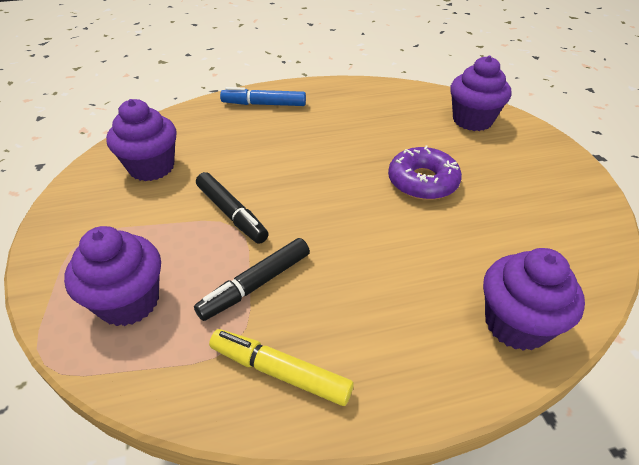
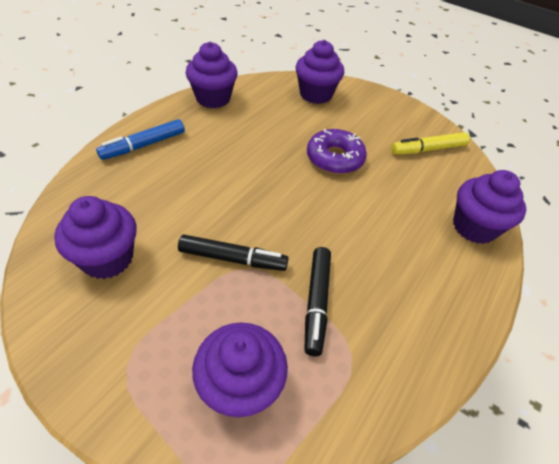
camera: 45 degrees left, 5 degrees up
yellow marker [209,329,354,406] -> yellow marker moved to [391,132,470,155]
none -> purple cupcake [186,42,238,108]

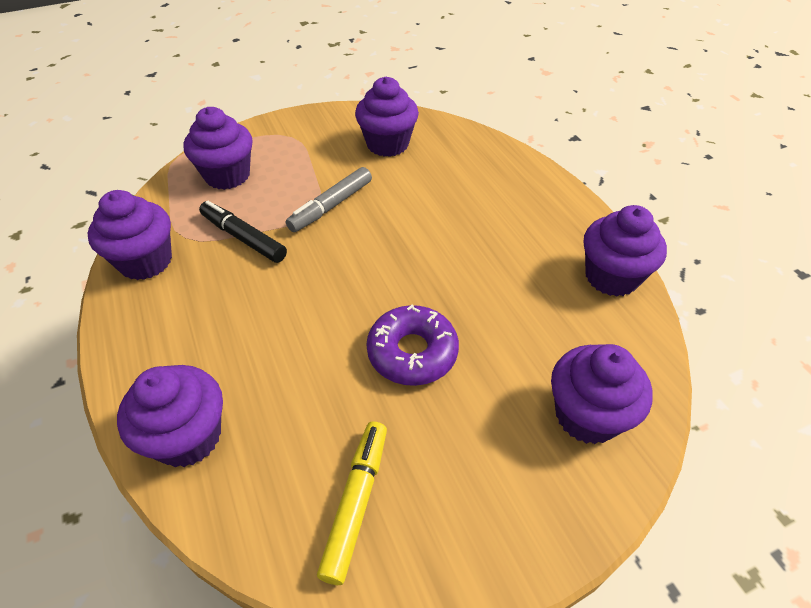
camera: 125 degrees right, 0 degrees up
blue marker [96,119,185,160] -> none
black marker [178,235,289,271] -> grey marker [286,167,372,232]
none -> purple cupcake [88,190,172,280]

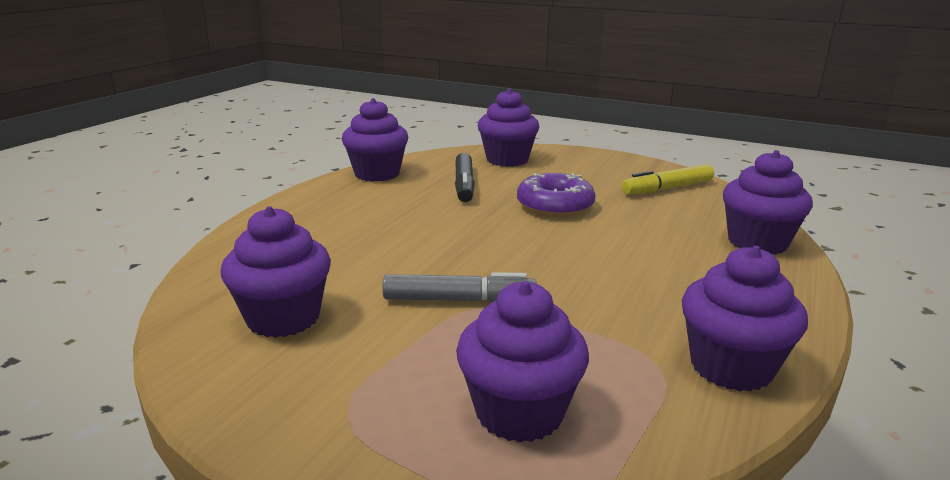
camera: 130 degrees left, 25 degrees down
black marker [199,201,287,263] -> black marker moved to [455,153,475,202]

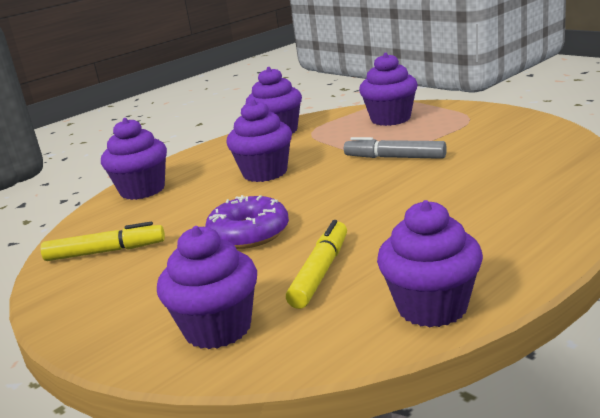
camera: 155 degrees left, 0 degrees up
purple cupcake [221,206,331,338] -> purple cupcake moved to [226,99,292,182]
black marker [455,153,475,202] -> yellow marker [286,220,347,309]

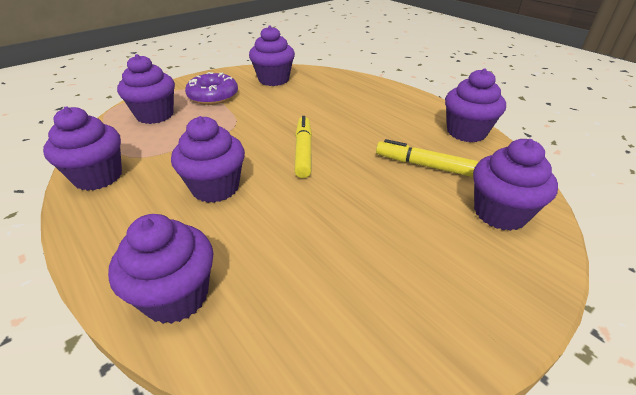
camera: 90 degrees left, 15 degrees up
yellow marker [41,222,165,261] -> yellow marker moved to [295,116,312,178]
purple donut [205,195,289,249] -> purple donut moved to [185,72,238,105]
grey marker [344,137,447,159] -> none
none -> purple cupcake [249,25,295,86]

